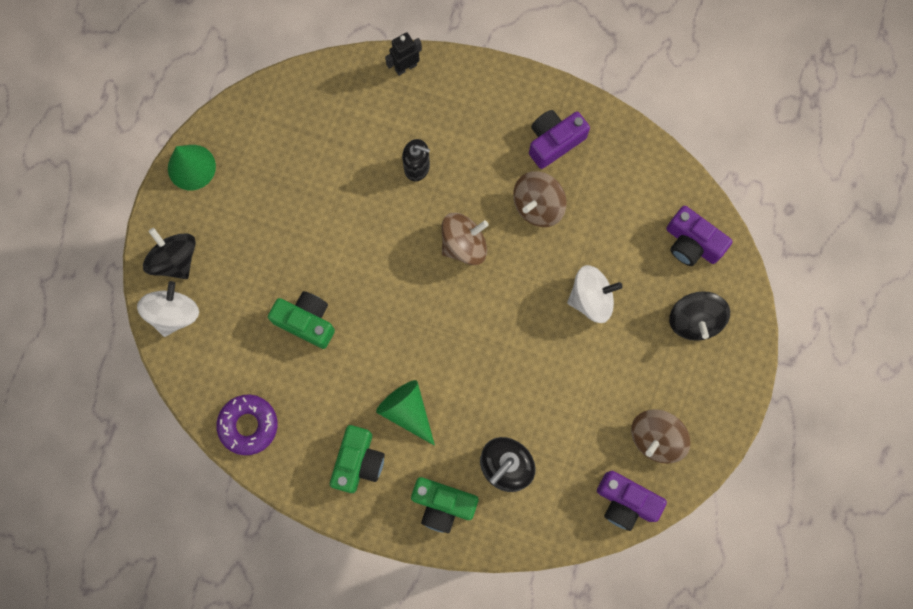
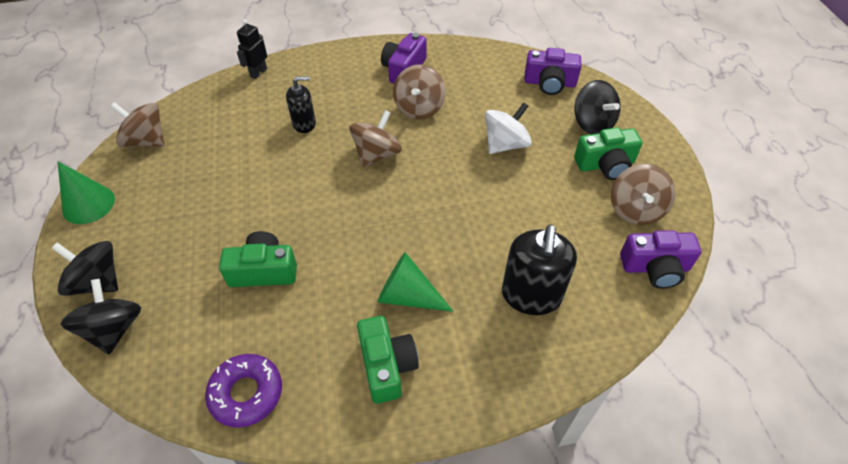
camera: 30 degrees left, 25 degrees down
white spinning top [137,281,199,337] -> black spinning top [61,279,141,355]
green camera [411,477,479,533] -> green camera moved to [574,127,642,180]
none -> brown spinning top [110,102,164,147]

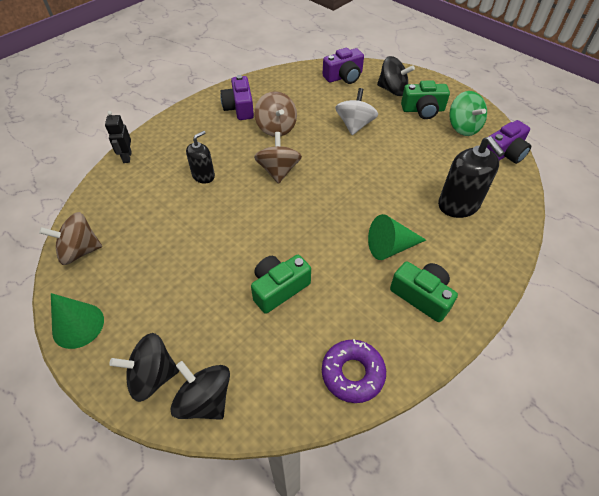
camera: 35 degrees left, 0 degrees up
green camera [574,127,642,180] -> green camera turned 45 degrees clockwise [401,81,450,119]
brown spinning top [611,164,676,225] -> green spinning top [449,91,487,136]

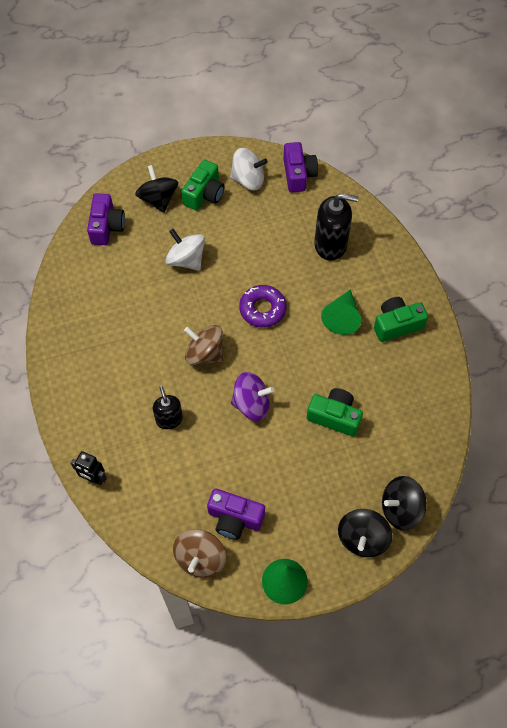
camera: 60 degrees left, 10 degrees up
purple camera [220,75,254,120] -> purple camera moved to [207,489,265,540]
green camera [251,255,311,314] -> green camera turned 120 degrees clockwise [307,388,363,437]
brown spinning top [255,91,297,137] -> none
purple donut [322,339,386,403] -> purple donut moved to [239,285,286,327]
black spinning top [377,56,415,96] -> black spinning top turned 75 degrees counterclockwise [135,165,178,213]
green spinning top [449,91,487,136] -> white spinning top [230,148,268,190]
none -> purple spinning top [231,372,274,421]

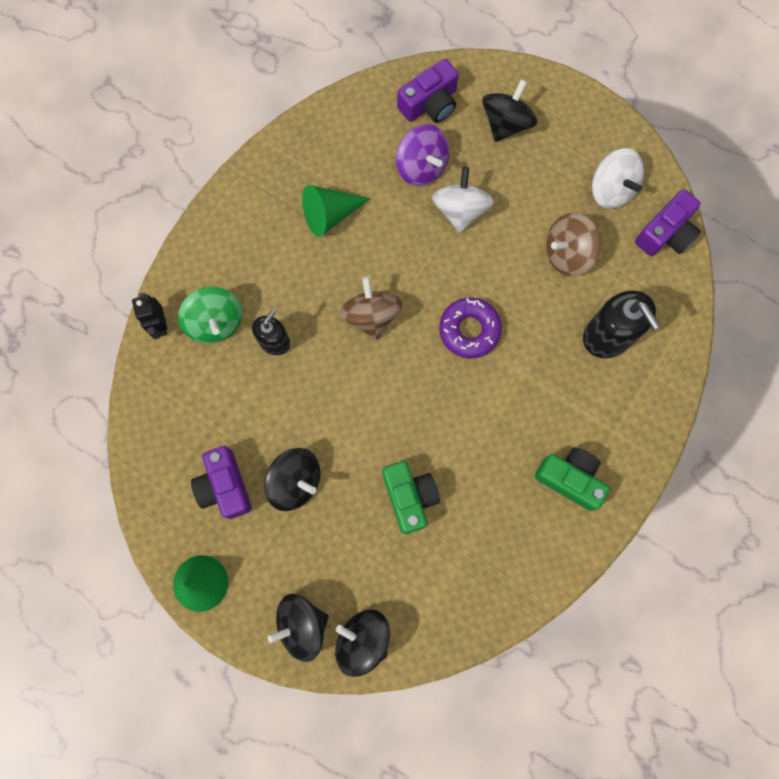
camera: 50 degrees right, 15 degrees up
brown spinning top [173,529,226,578] -> brown spinning top moved to [546,213,601,276]
green camera [181,160,225,210] -> none
purple spinning top [231,372,274,421] -> purple spinning top moved to [396,124,449,186]
green cone [321,289,361,335] -> green cone moved to [302,185,370,237]
none -> green spinning top [178,287,243,343]
none -> black spinning top [264,448,320,511]

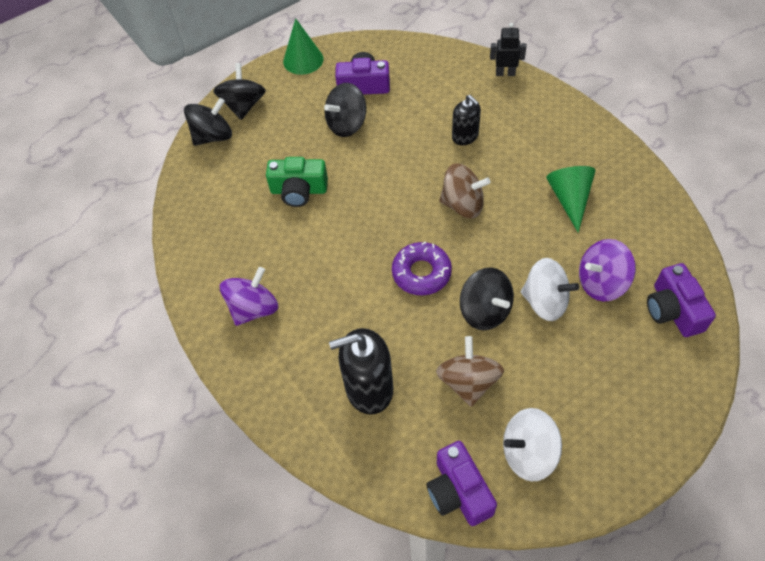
camera: 115 degrees right, 20 degrees down
green spinning top [178,287,243,343] -> none
black spinning top [482,79,537,142] -> black spinning top moved to [460,267,514,330]
green camera [535,447,610,511] -> purple spinning top [220,267,278,326]

